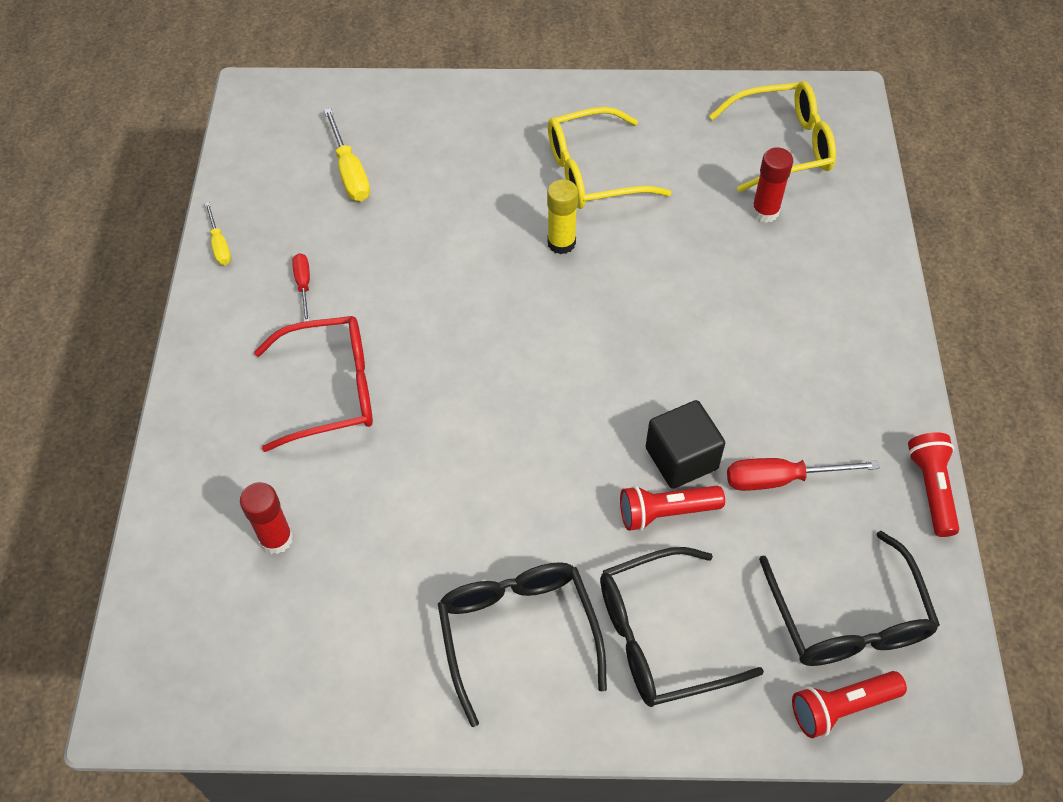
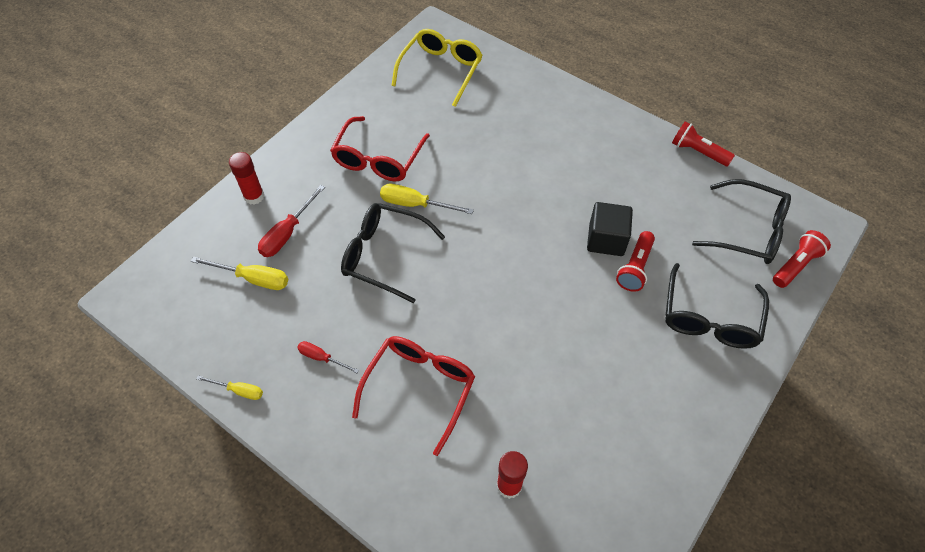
camera: 55 degrees left, 0 degrees up
black glasses [438,562,607,727] -> black glasses moved to [341,203,445,303]
yellow glue stick [547,179,578,254] -> yellow screwdriver [380,184,474,214]
yellow glasses [548,107,672,209] -> red glasses [330,116,430,181]
red screwdriver [727,458,880,491] -> red screwdriver moved to [258,185,325,257]
red glue stick [751,148,793,223] -> red glue stick moved to [229,152,265,205]
red flashlight [792,671,907,738] -> red flashlight turned 150 degrees counterclockwise [773,230,831,288]

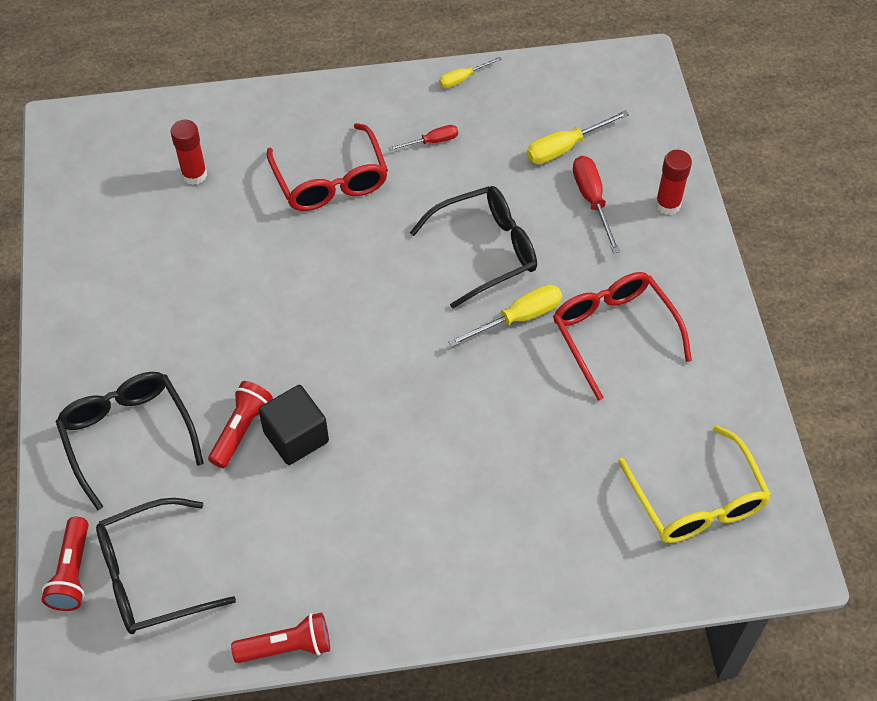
camera: 135 degrees right, 0 degrees up
red flashlight [616,231,655,292] -> red flashlight turned 45 degrees clockwise [208,381,273,468]

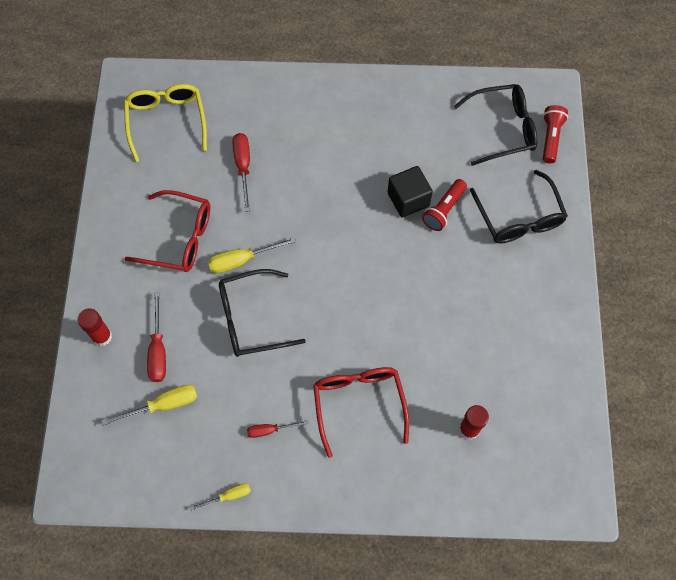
camera: 170 degrees left, 10 degrees up
red flashlight [231,612,330,663] -> none
red glasses [553,272,692,401] -> red glasses turned 60 degrees counterclockwise [124,190,210,272]
none -> red screwdriver [233,133,250,212]

